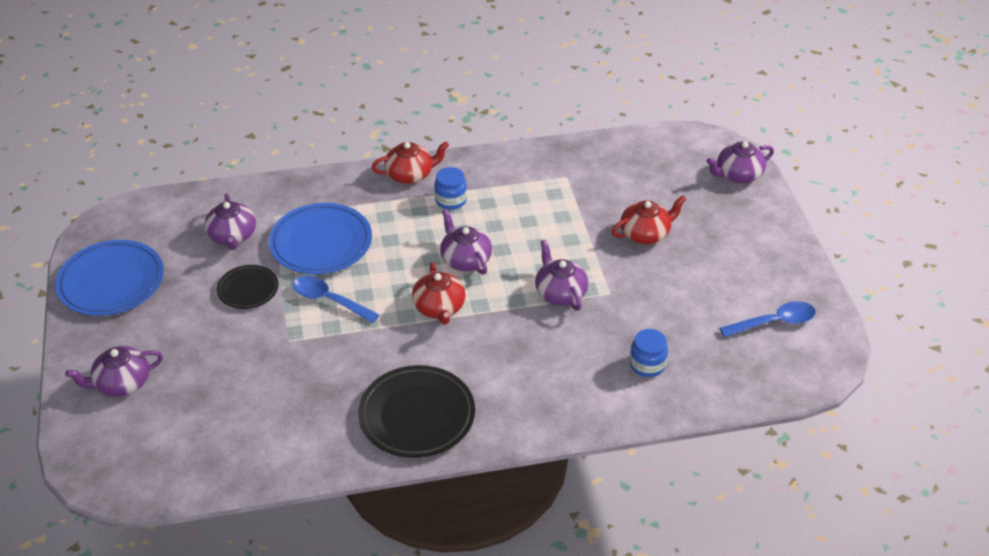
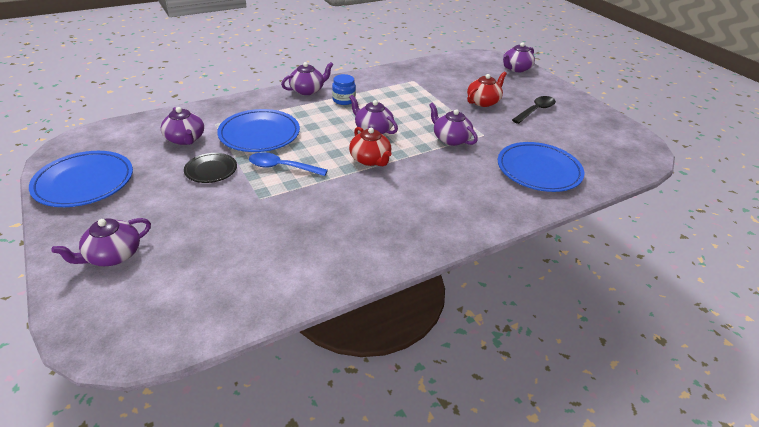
camera: 20 degrees left, 5 degrees down
black plate [358,365,475,458] -> none
red teapot [372,141,449,184] -> purple teapot [281,62,334,95]
blue jar [630,329,668,377] -> blue plate [498,142,584,192]
blue spoon [720,301,816,337] -> none
none -> black spoon [512,96,556,124]

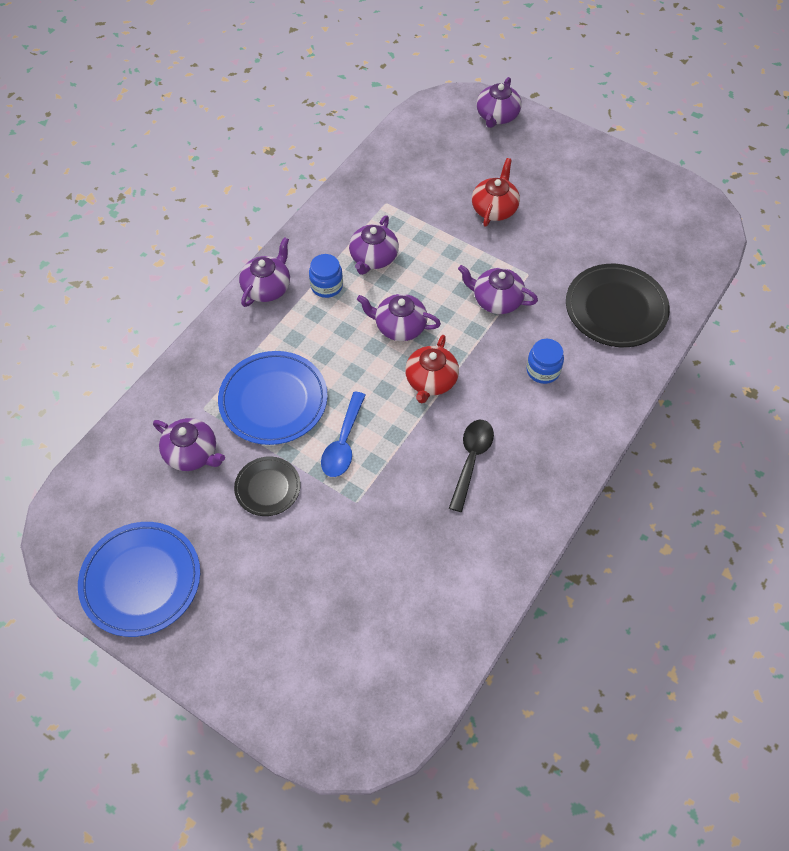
camera: 25 degrees left, 20 degrees up
purple teapot [51,218,151,266] -> purple teapot moved to [349,215,399,275]
blue spoon [249,152,328,176] -> blue spoon turned 60 degrees counterclockwise [321,392,366,477]
red teapot [349,127,392,166] -> red teapot turned 75 degrees clockwise [405,335,459,403]
blue plate [498,142,584,192] -> black plate [566,264,670,347]
black spoon [512,96,556,124] -> black spoon moved to [449,420,494,512]
none -> blue jar [526,339,564,384]

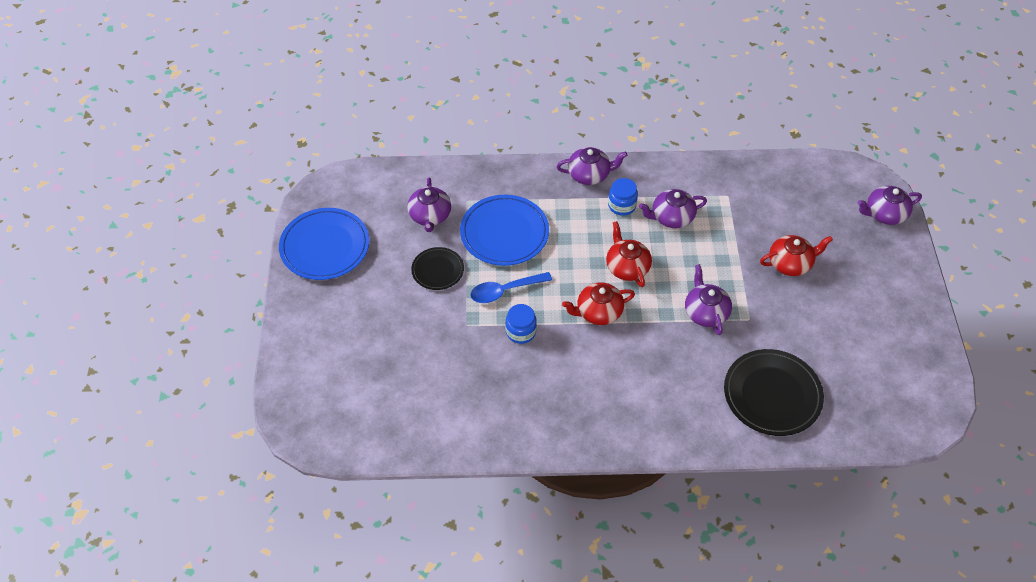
camera: 55 degrees right, 5 degrees down
purple teapot [357,294,441,341] -> red teapot [606,221,652,287]
black spoon [449,420,494,512] -> none
blue jar [526,339,564,384] -> blue jar moved to [506,304,537,344]

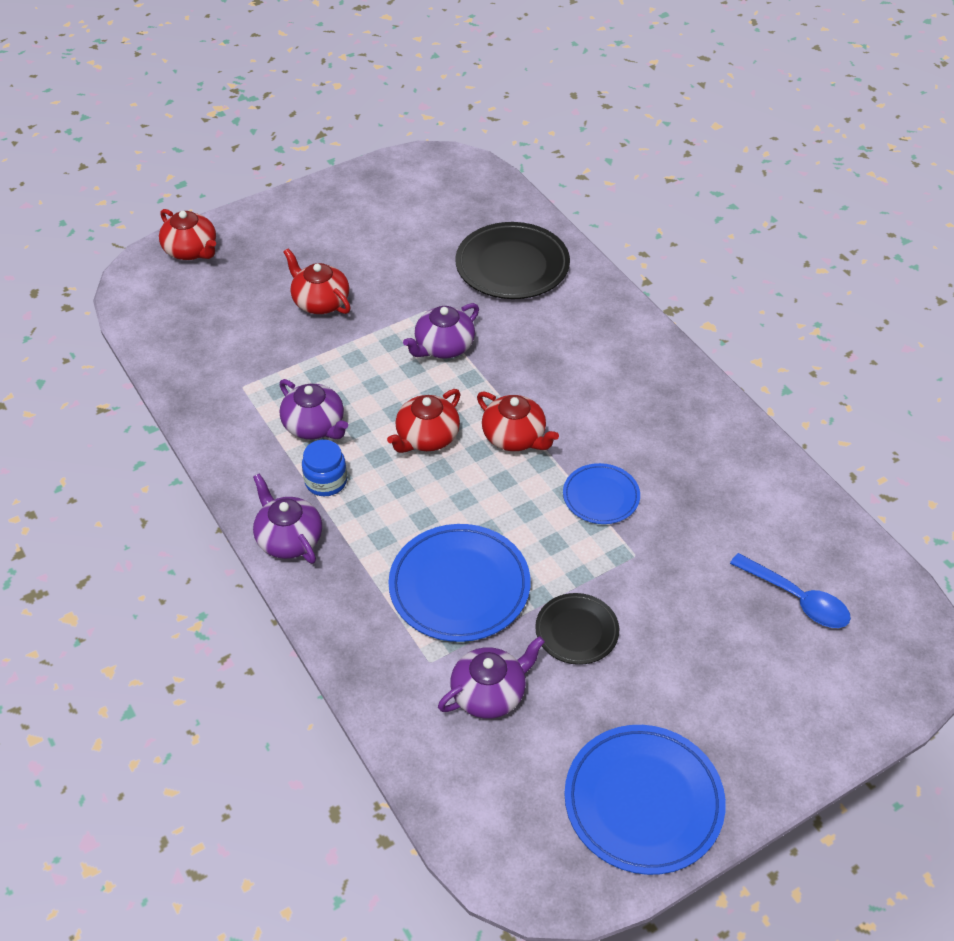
camera: 120 degrees left, 5 degrees down
blue spoon [470,272,552,303] -> blue spoon moved to [730,553,851,628]
blue jar [506,304,537,344] -> blue plate [563,463,640,524]
purple teapot [858,186,922,225] -> red teapot [159,209,216,260]

